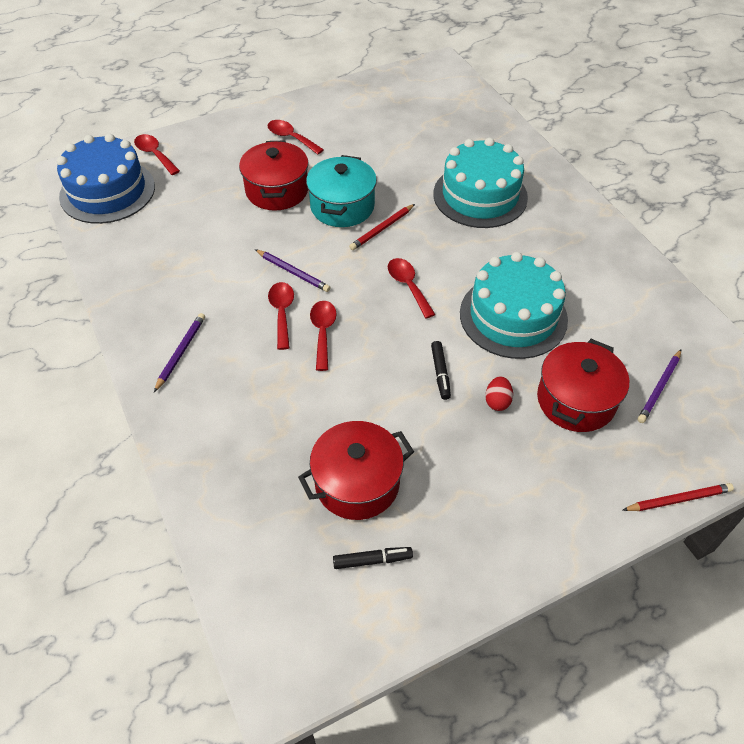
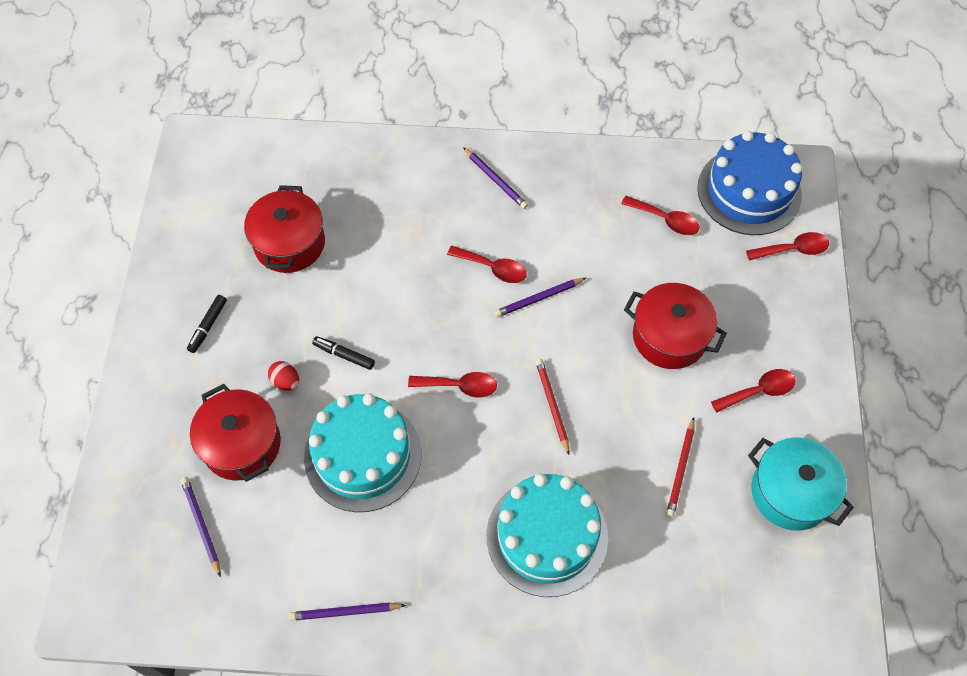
camera: 120 degrees right, 10 degrees up
turquoise pot [306,155,377,227] -> turquoise pot moved to [748,437,854,531]
red spoon [310,301,337,371] -> red spoon moved to [621,196,700,235]
black marker [333,547,413,569] -> black marker moved to [187,295,227,353]
red pencil [623,483,734,511] -> red pencil moved to [666,417,695,517]
none -> purple pencil [289,603,406,621]

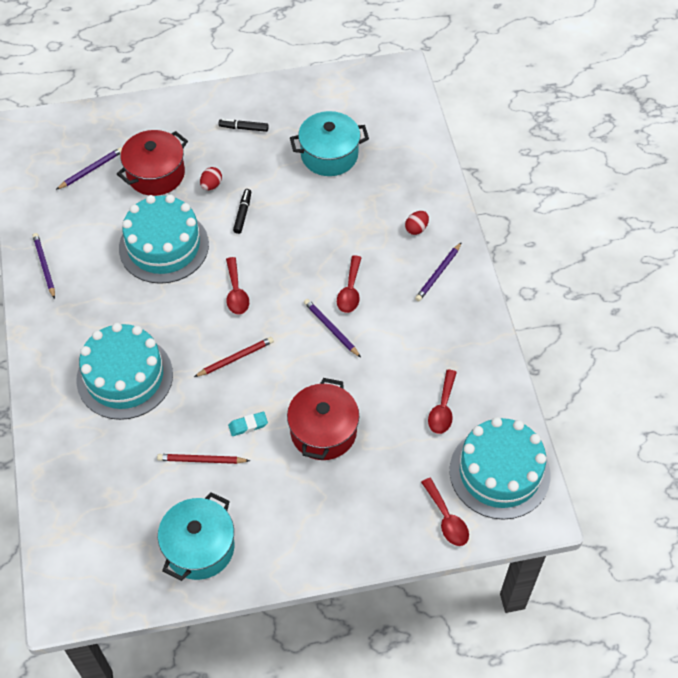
camera: 75 degrees right, 5 degrees down
red pot [244,185,325,273] -> turquoise pot [290,111,369,176]
blue cake [697,131,803,235] -> turquoise cake [450,417,550,520]
red spoon [711,369,796,413] -> none
none -> turquoise eraser [228,412,268,436]
none -> red egg [405,211,429,235]

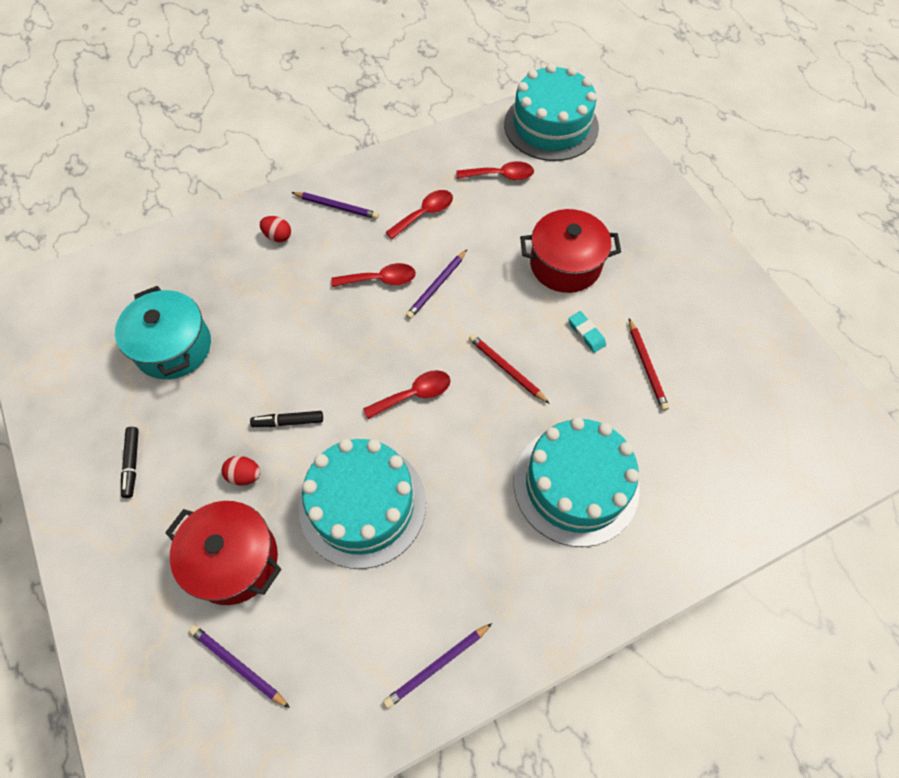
camera: 105 degrees left, 5 degrees up
turquoise pot [158,492,235,581] -> none
red spoon [421,478,469,546] -> red spoon moved to [385,190,453,239]

